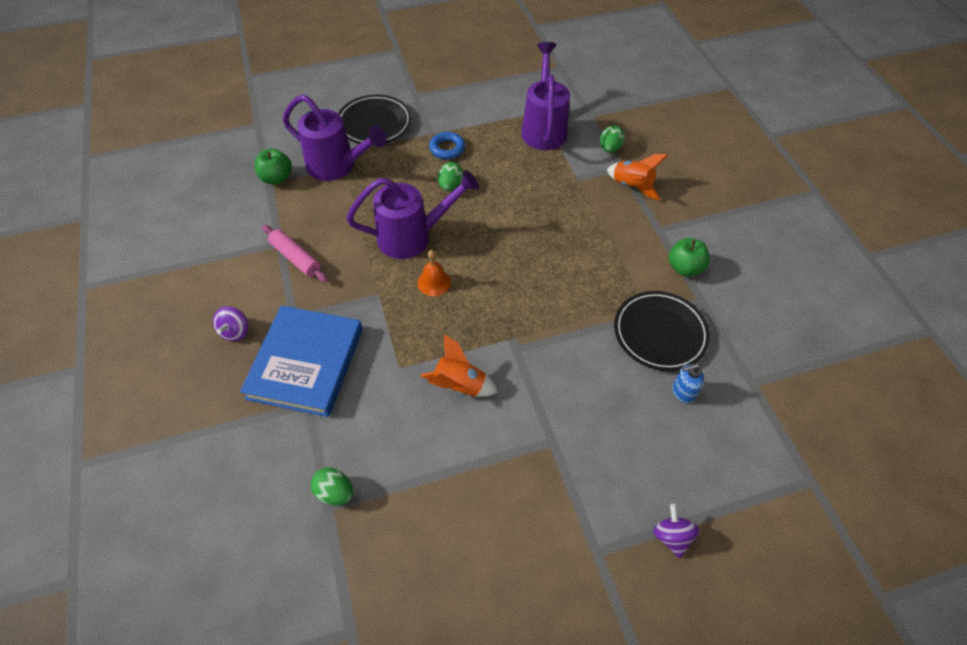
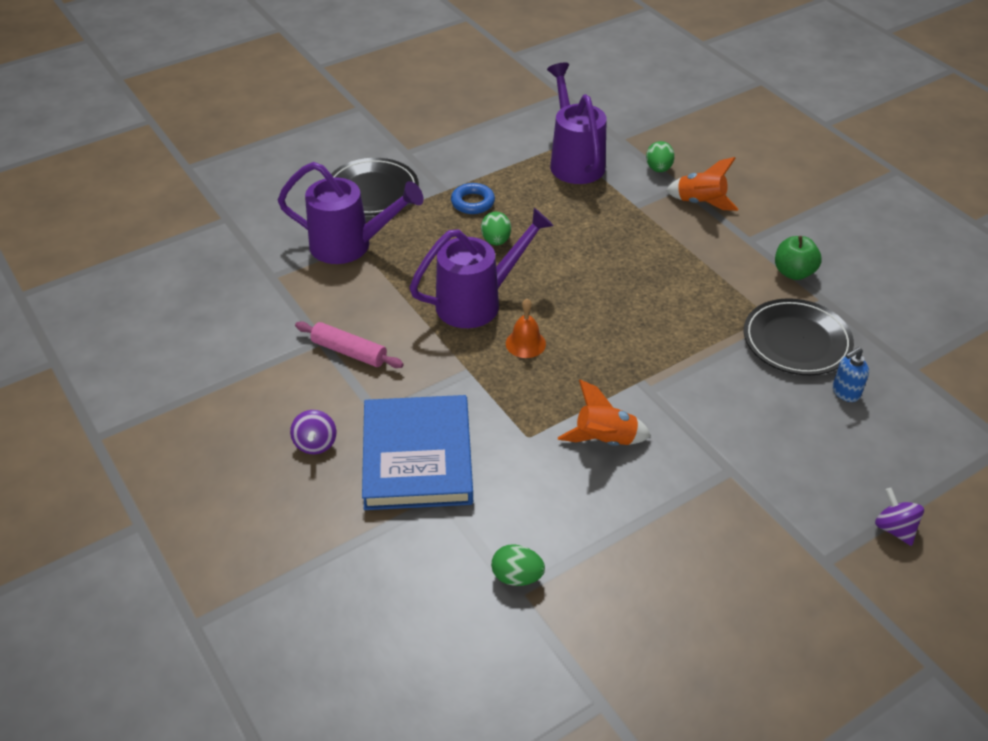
camera: 15 degrees left, 10 degrees down
green apple [254,148,292,184] -> none

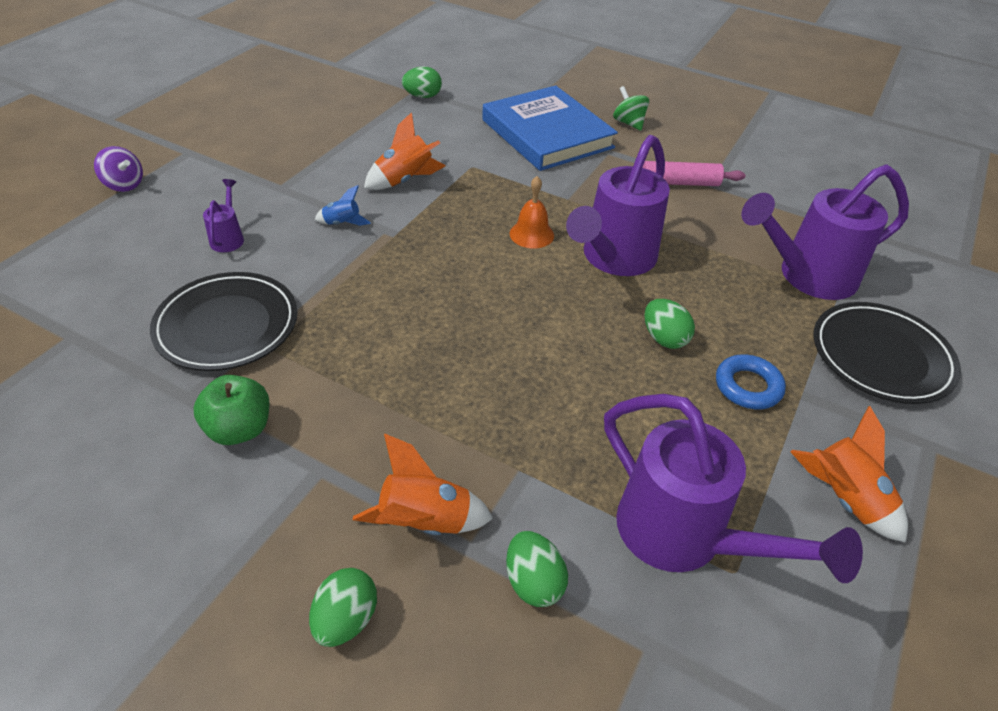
camera: 150 degrees right, 0 degrees up
purple spinning top [290,410,336,454] -> green spinning top [613,86,649,131]
blue soap dispenser [833,347,869,402] -> none
none -> purple watering can [203,179,244,252]
none -> green egg [309,568,377,647]
none -> blue rocket [315,185,371,226]
none -> orange rocket [790,406,908,542]

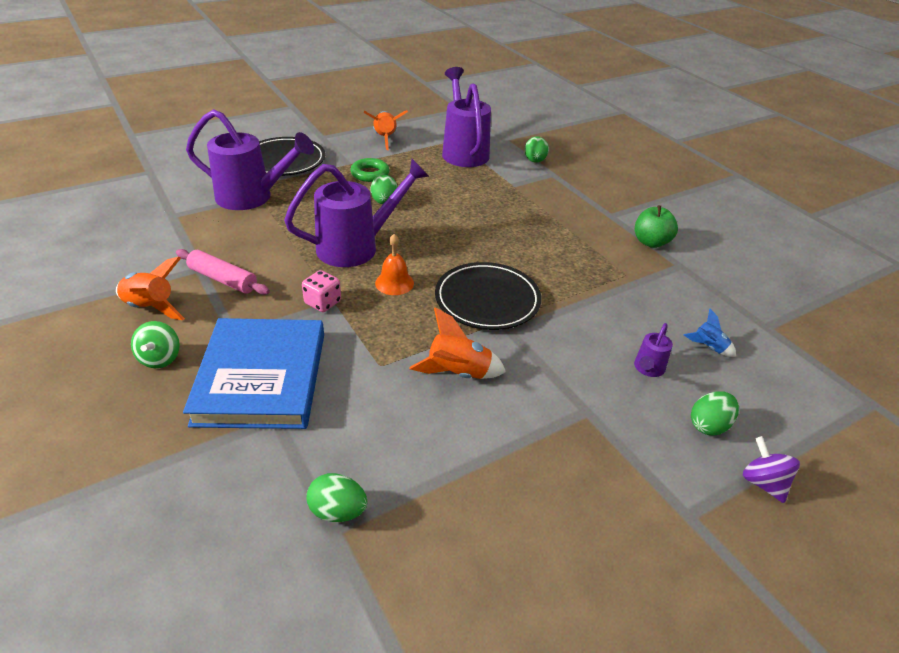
camera: 150 degrees left, 5 degrees down
black plate [150,272,298,371] -> black plate moved to [435,262,542,330]
green egg [309,568,377,647] -> green egg moved to [691,391,739,436]
blue rocket [315,185,371,226] -> blue rocket moved to [684,309,736,357]
orange rocket [353,434,493,535] -> orange rocket moved to [116,256,185,320]
blue ring [716,354,786,409] -> green ring [350,158,389,182]
none -> pink dice [302,270,341,312]

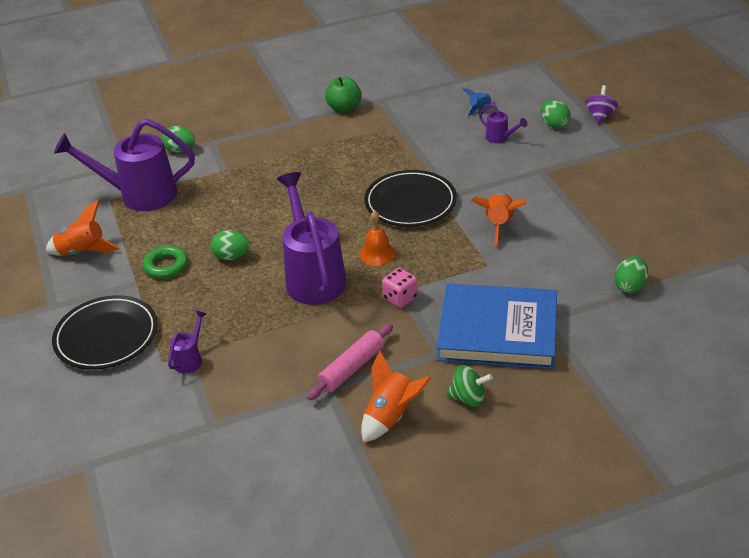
camera: 75 degrees left, 0 degrees up
purple watering can [186,109,314,210] -> purple watering can [168,310,207,373], size x0.44
purple spinning top [743,436,800,503] -> purple spinning top turned 120 degrees clockwise [585,85,618,124]

